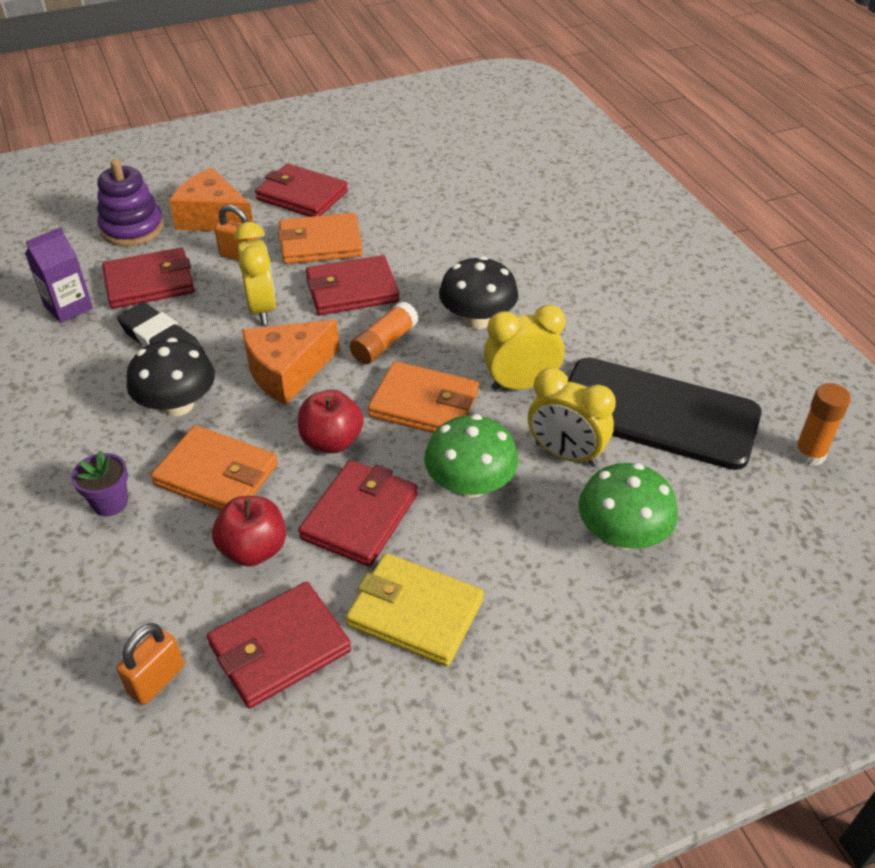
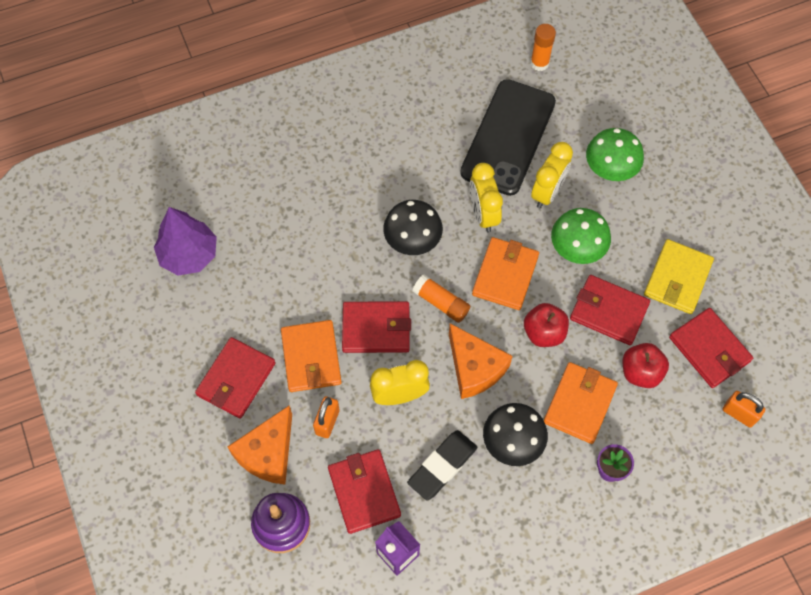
camera: 90 degrees left, 20 degrees up
red wallet [306,255,400,315] -> red wallet turned 75 degrees counterclockwise [342,302,411,353]
none -> purple tree [154,207,217,276]

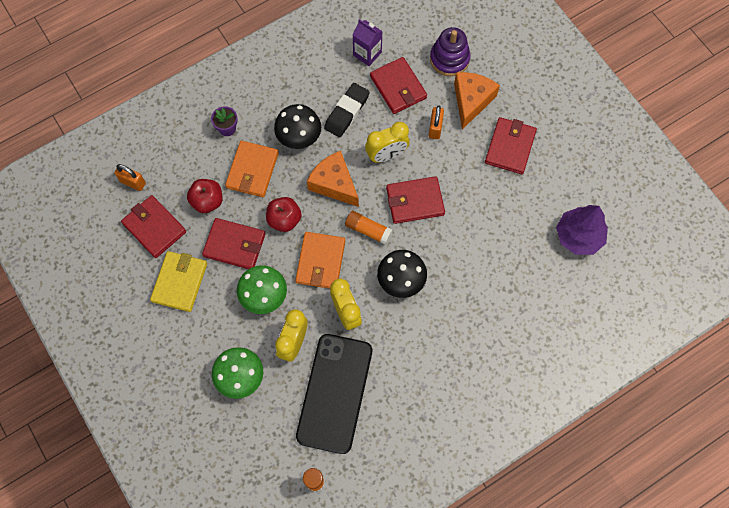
camera: 170 degrees right, 5 degrees up
orange wallet [281,320,342,392] -> none

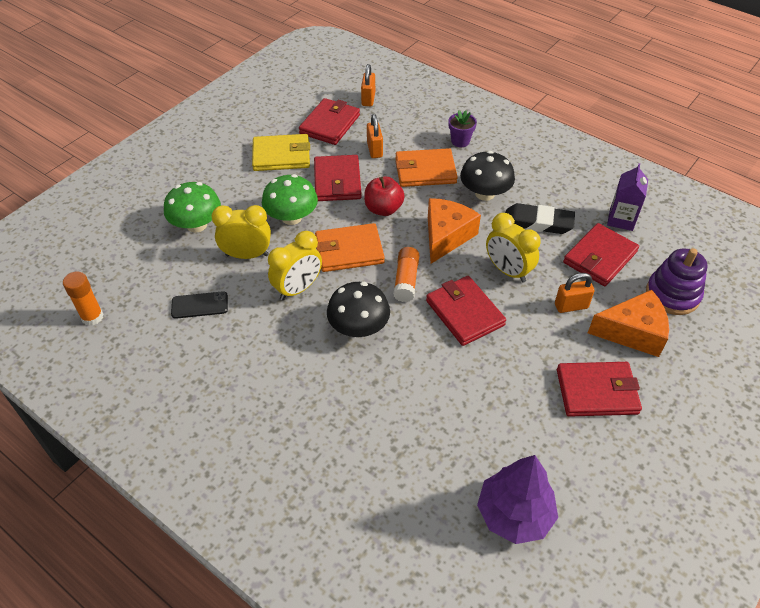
camera: 70 degrees right, 20 degrees down
red apple [187,179,222,213] -> orange padlock [367,114,383,158]
black phone [296,334,372,454] -> black phone [171,291,228,319], size x0.41

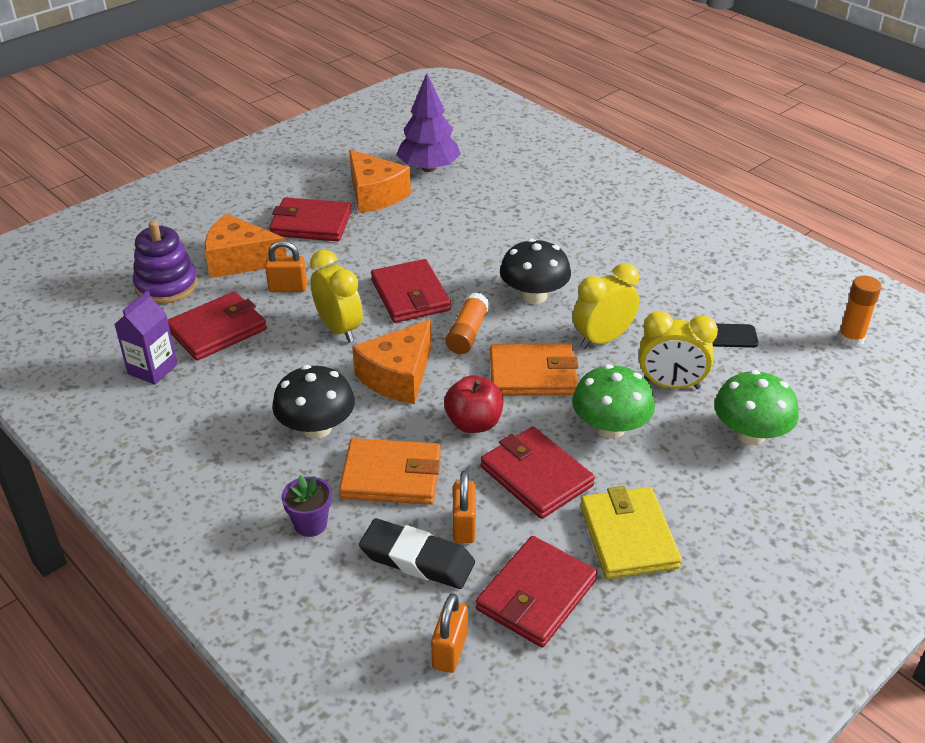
camera: 170 degrees left, 10 degrees down
yellow wallet [252,134,310,171] -> yellow wallet turned 75 degrees clockwise [580,486,682,579]
red wallet [314,155,362,201] -> red wallet turned 45 degrees counterclockwise [481,427,595,519]
black eraser [506,203,575,234] -> black eraser moved to [359,518,475,589]
none -> orange cheese [349,150,411,213]

